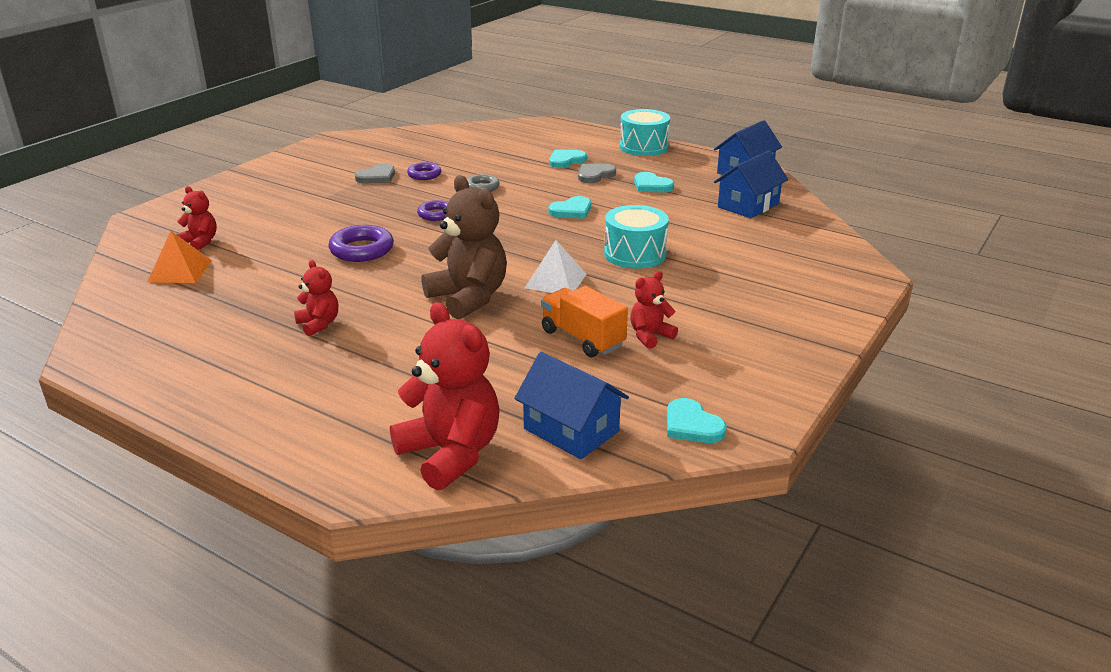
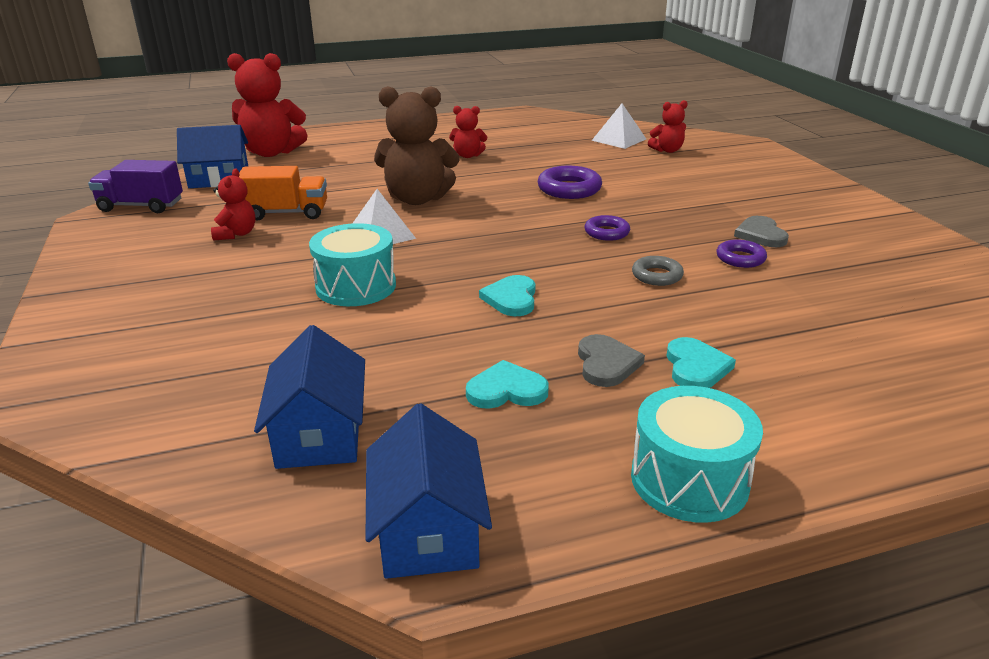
camera: 130 degrees right, 0 degrees up
orange pyramid [147,231,212,283] -> white pyramid [592,103,646,149]
turquoise heart [667,398,727,443] -> purple truck [88,160,183,213]

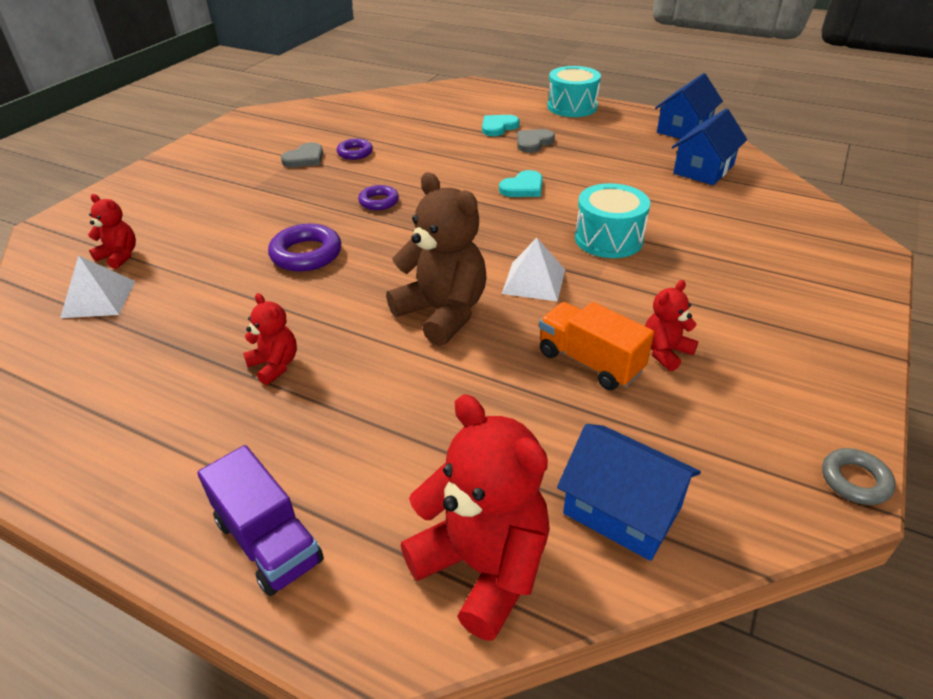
camera: 135 degrees left, 10 degrees up
purple truck [88,160,183,213] -> purple truck moved to [197,445,324,596]
turquoise heart [466,360,549,409] -> none
grey ring [632,256,684,286] -> grey ring moved to [822,448,896,505]

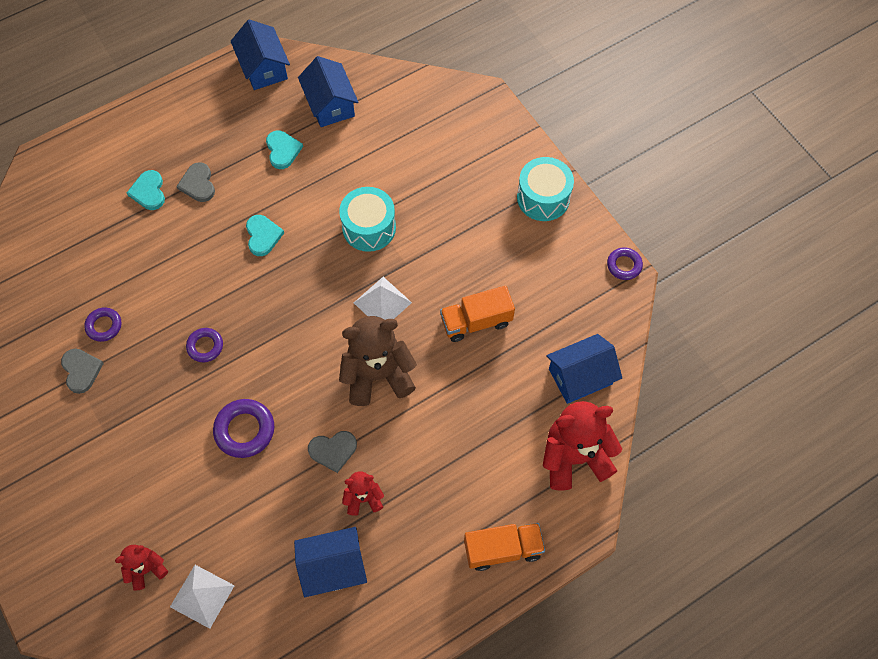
camera: 60 degrees left, 25 degrees up
purple truck [197,445,324,596] -> orange truck [464,523,545,571]
turquoise drum [547,66,601,117] -> turquoise drum moved to [517,157,574,221]
red teddy bear [645,280,699,372] -> none
grey ring [822,448,896,505] -> purple ring [607,247,643,280]
none -> turquoise heart [266,131,303,169]
none -> blue house [294,527,367,597]
none -> grey heart [308,431,357,473]

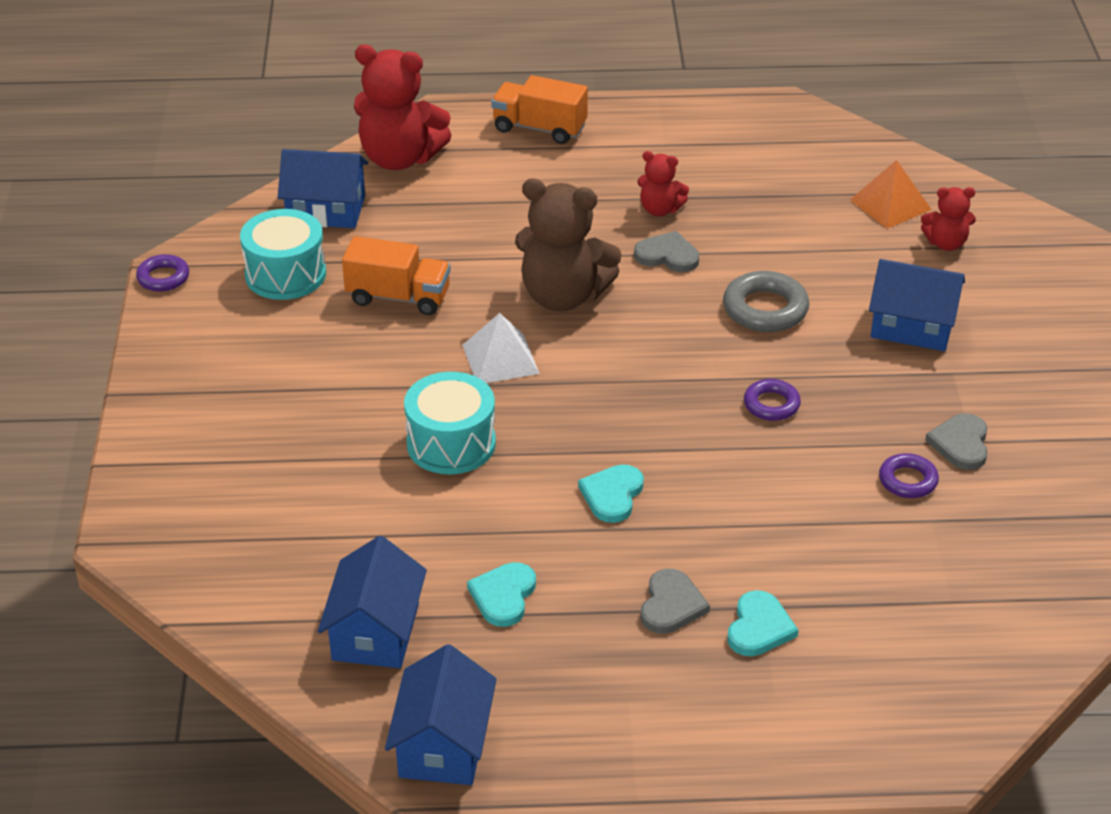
camera: 150 degrees left, 25 degrees down
white pyramid [170,565,235,629] -> orange pyramid [850,160,932,229]
purple ring [213,399,274,458] -> grey ring [723,271,809,332]
blue house [294,527,367,597] -> blue house moved to [869,259,965,351]
turquoise drum [517,157,574,221] -> turquoise drum moved to [240,209,326,300]

